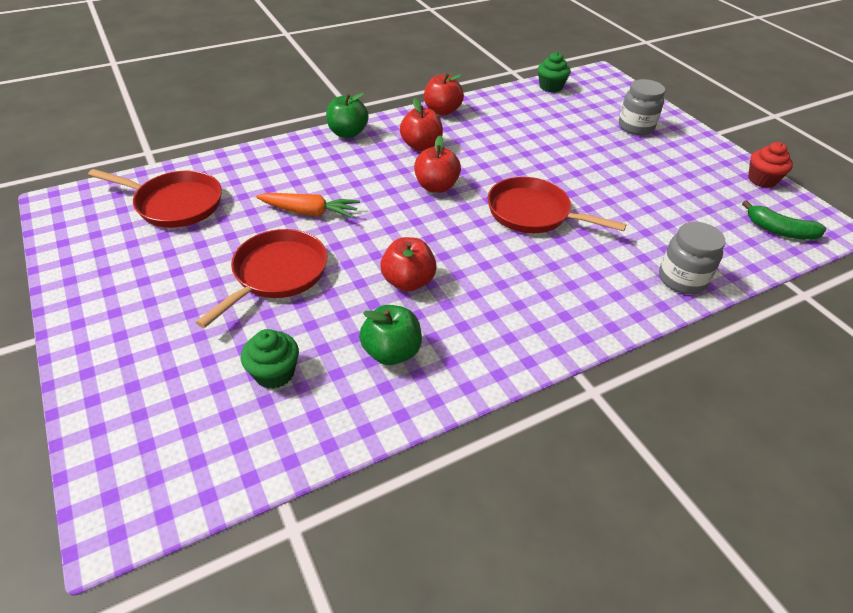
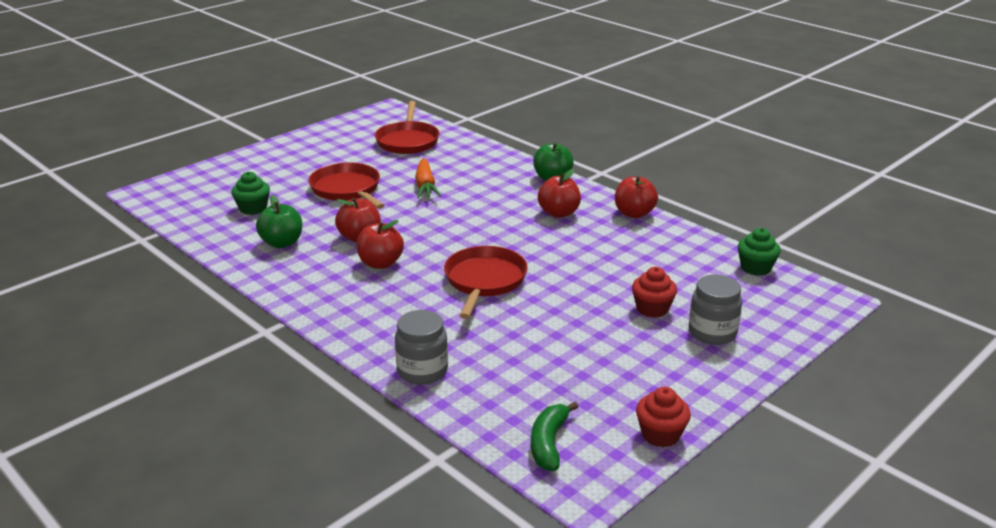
camera: 75 degrees right, 15 degrees down
red pan [196,229,327,328] -> red pan turned 135 degrees counterclockwise [308,162,385,209]
red apple [414,136,461,193] -> red apple moved to [356,220,404,269]
none -> red cupcake [632,267,677,318]

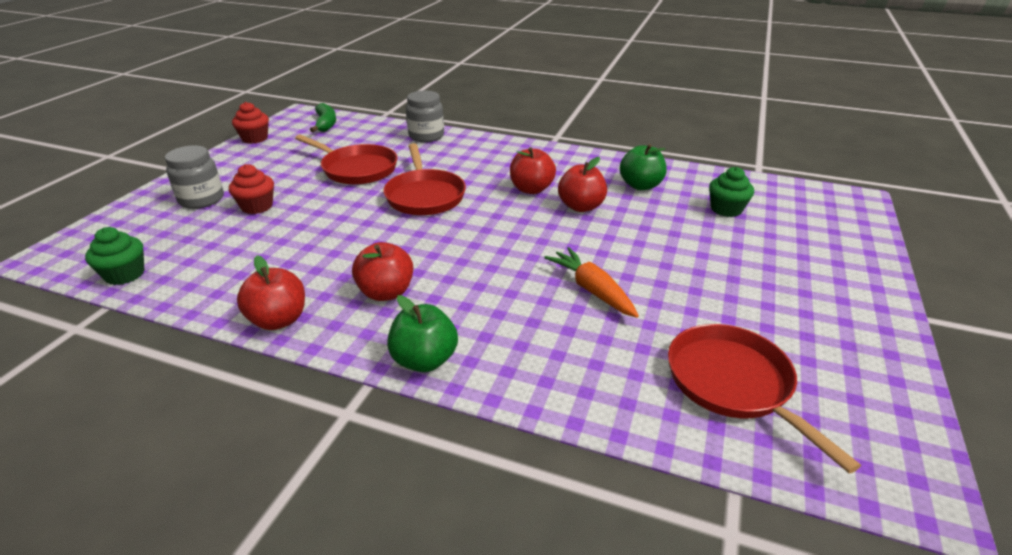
camera: 155 degrees right, 5 degrees up
red pan [308,162,385,209] -> red pan moved to [295,135,397,185]

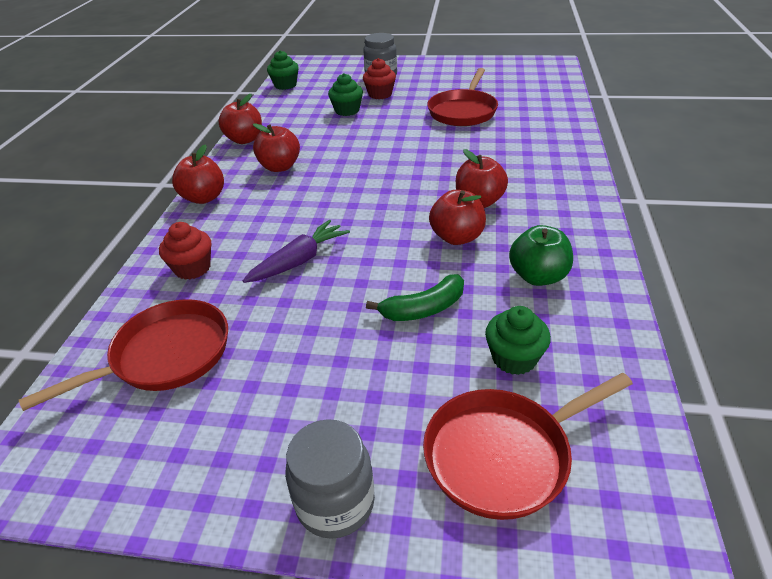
camera: 80 degrees right, 5 degrees up
red cupcake [232,102,269,144] -> red cupcake moved to [159,222,211,280]
green banana [310,103,336,132] -> green banana moved to [366,274,464,321]
red pan [383,143,466,215] -> red pan moved to [423,373,633,520]
green apple [387,295,458,372] -> red apple [172,145,224,204]
grey jar [406,91,444,142] -> grey jar moved to [285,419,375,539]
orange carrot [544,247,639,318] -> purple carrot [243,220,350,283]
none -> green cupcake [328,73,363,116]

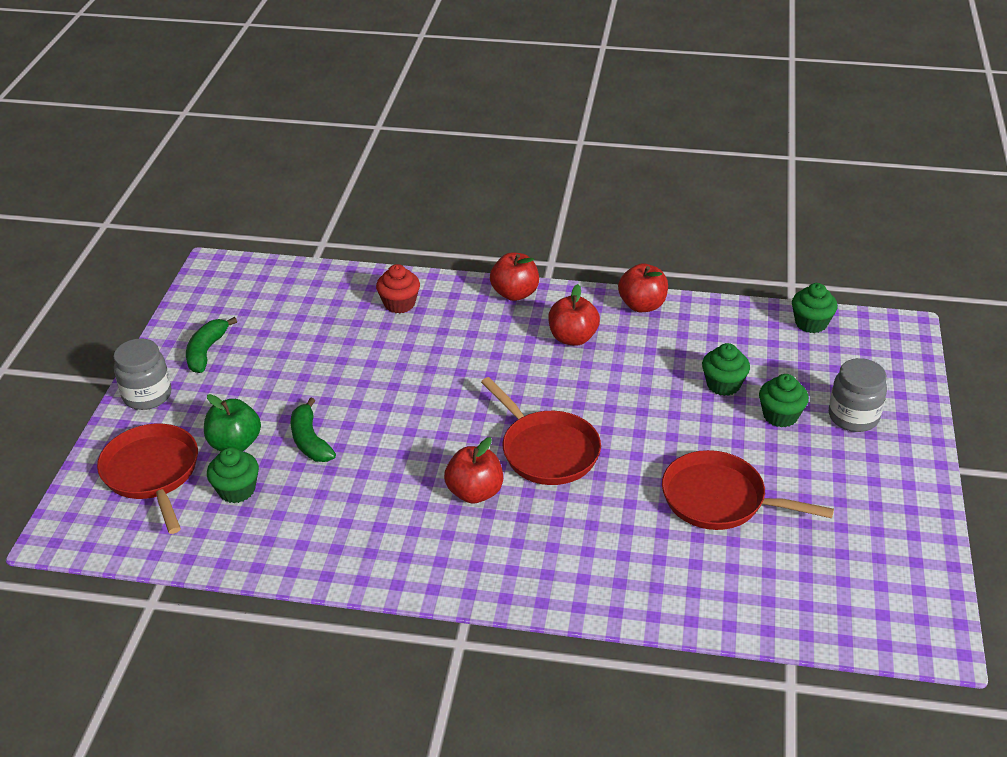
camera: 90 degrees right, 0 degrees up
red pan [19,299,228,411] -> red pan moved to [481,377,601,485]
purple carrot [243,220,350,283] -> none
red cupcake [363,58,396,99] -> green cupcake [759,374,809,427]
red apple [429,190,486,245] -> none
green apple [509,225,573,286] -> green apple moved to [204,394,261,451]
none -> green banana [186,317,237,373]

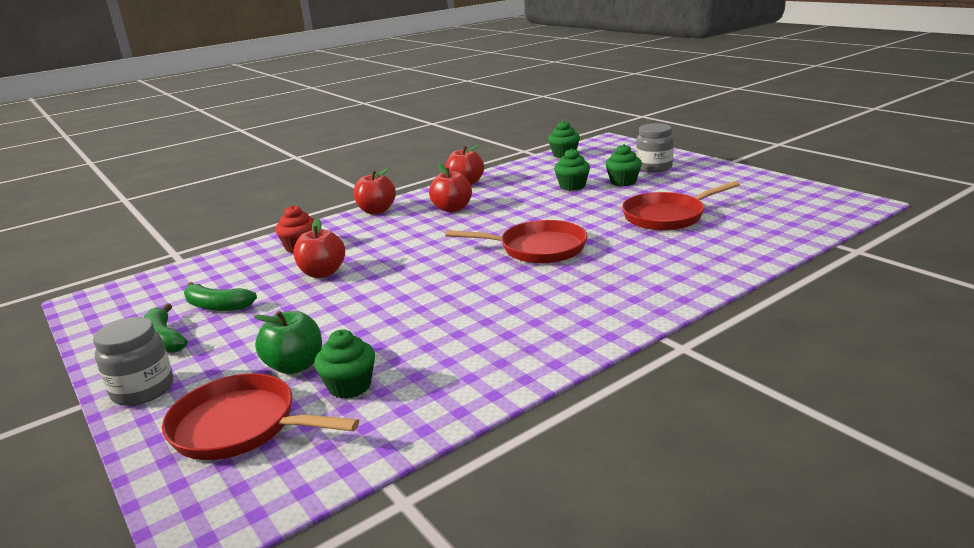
camera: 45 degrees left, 15 degrees down
green banana [291,397,336,462] -> green banana moved to [184,282,257,311]
red apple [444,437,503,504] -> red apple moved to [293,218,345,278]

